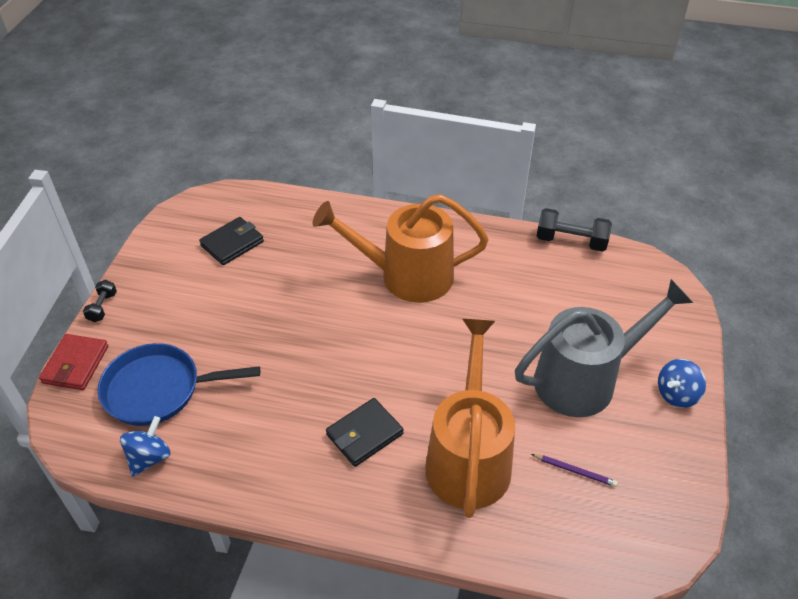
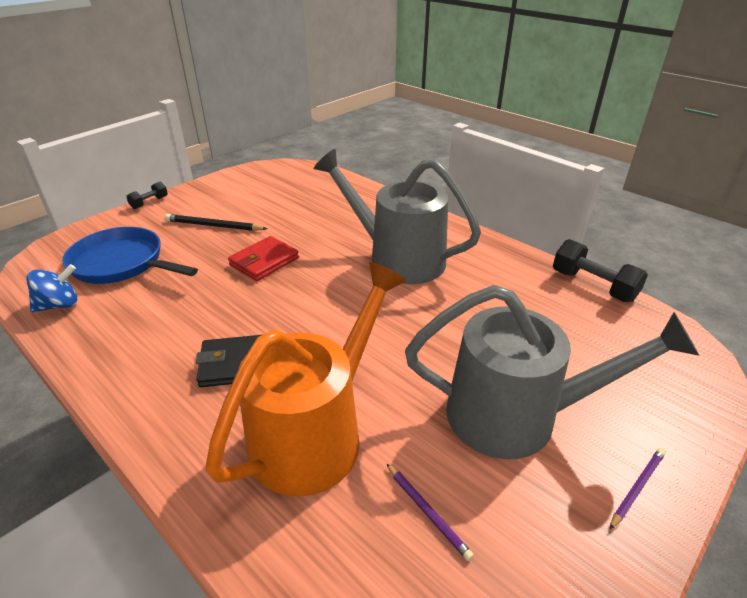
camera: 30 degrees right, 10 degrees down
red wallet [39,334,108,390] -> red wallet moved to [228,236,299,281]
black wallet [199,217,264,265] -> none
orange watering can [313,194,489,303] -> grey watering can [314,149,481,284]
blue spinning top [658,359,706,408] -> purple pencil [610,448,665,529]
none -> black pencil [165,214,267,231]

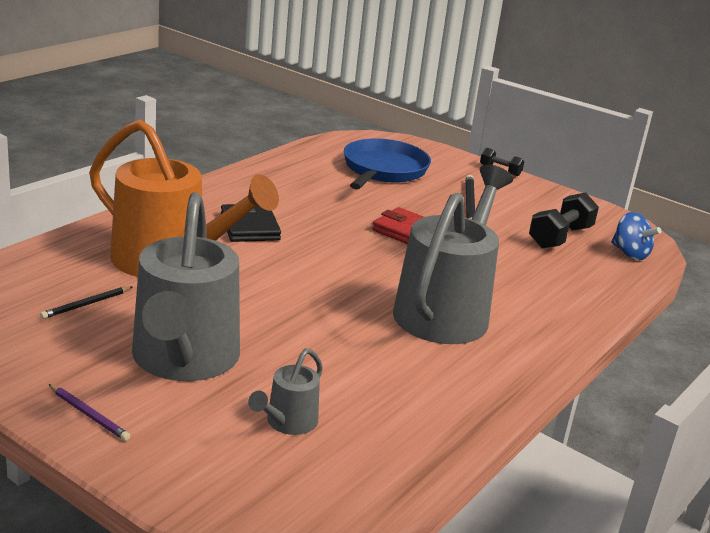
camera: 80 degrees right, 10 degrees down
blue spinning top [26,264,77,312] -> blue spinning top moved to [611,212,661,260]
purple pencil [386,463,474,561] -> black pencil [40,286,132,319]
black dumbbell [553,239,648,302] -> black dumbbell moved to [529,193,599,248]
none -> grey watering can [248,348,323,435]

